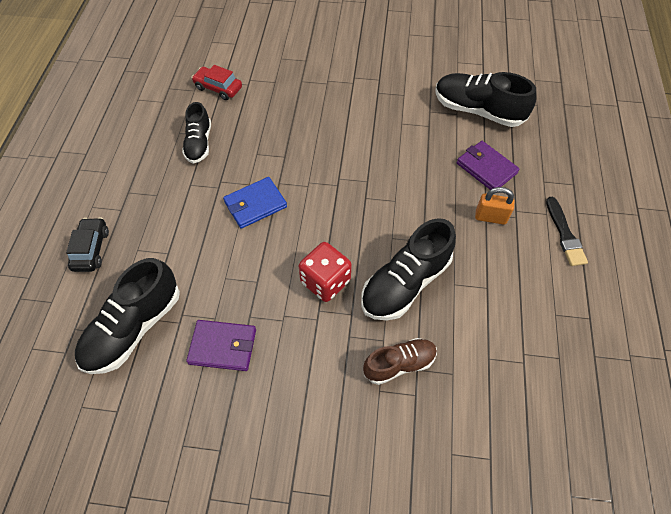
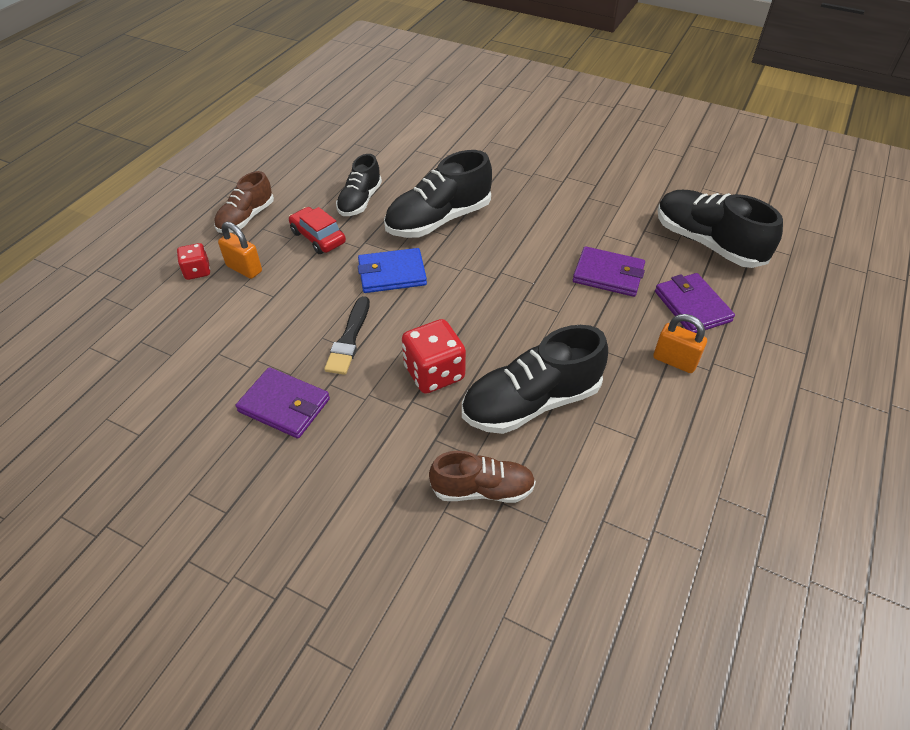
camera: 20 degrees right, 10 degrees down
black car [66,218,109,272] -> red dice [177,243,210,280]
black shoe [75,258,180,374] -> black shoe moved to [384,150,492,238]
red car [191,65,242,100] -> red car moved to [289,207,346,254]
black brush [546,197,588,266] -> black brush moved to [324,296,370,375]
none -> brown shoe [214,171,274,233]
none -> orange padlock [218,222,262,279]
none -> purple wallet [573,246,645,297]

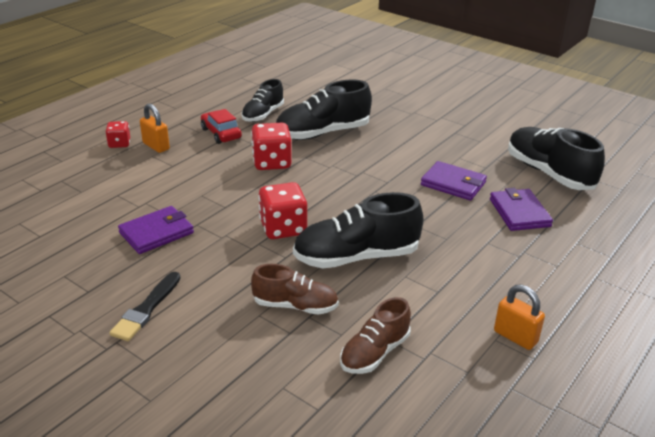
camera: 10 degrees right, 15 degrees down
brown shoe [214,171,274,233] -> brown shoe moved to [340,297,411,374]
purple wallet [236,367,330,438] -> purple wallet turned 75 degrees counterclockwise [118,206,194,254]
black brush [324,296,370,375] -> black brush moved to [109,272,180,341]
blue wallet [358,248,427,293] -> red dice [251,123,292,170]
orange padlock [653,314,707,373] -> orange padlock moved to [494,285,545,350]

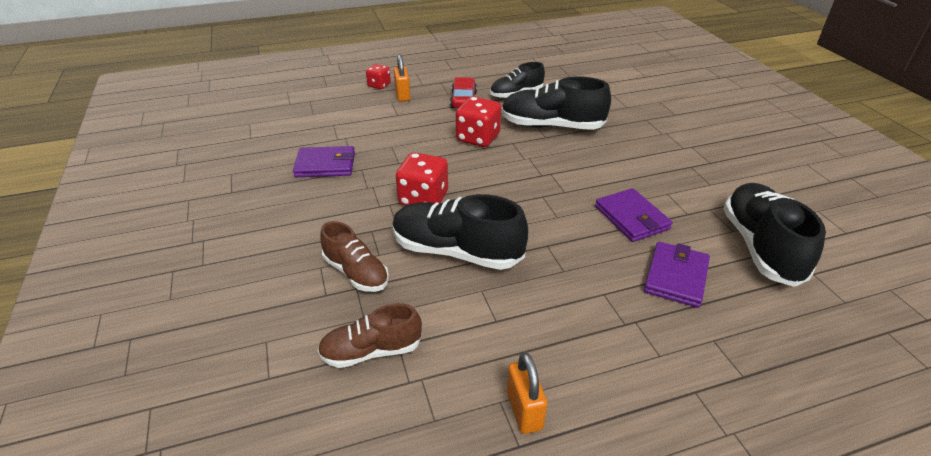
camera: 35 degrees right, 5 degrees up
black brush [109,272,180,341] -> none

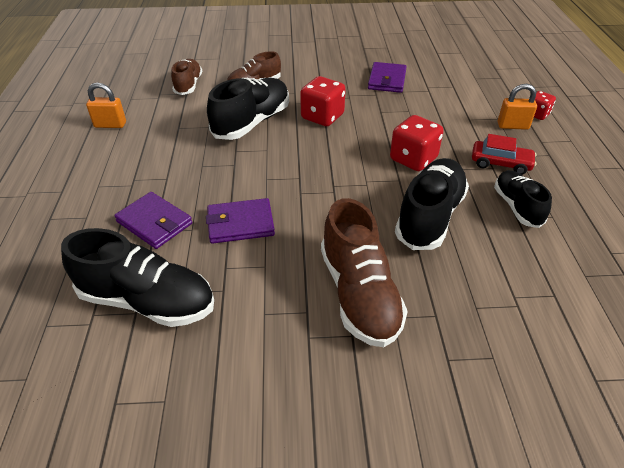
camera: 105 degrees right, 5 degrees up
none -> brown shoe [321,198,408,347]

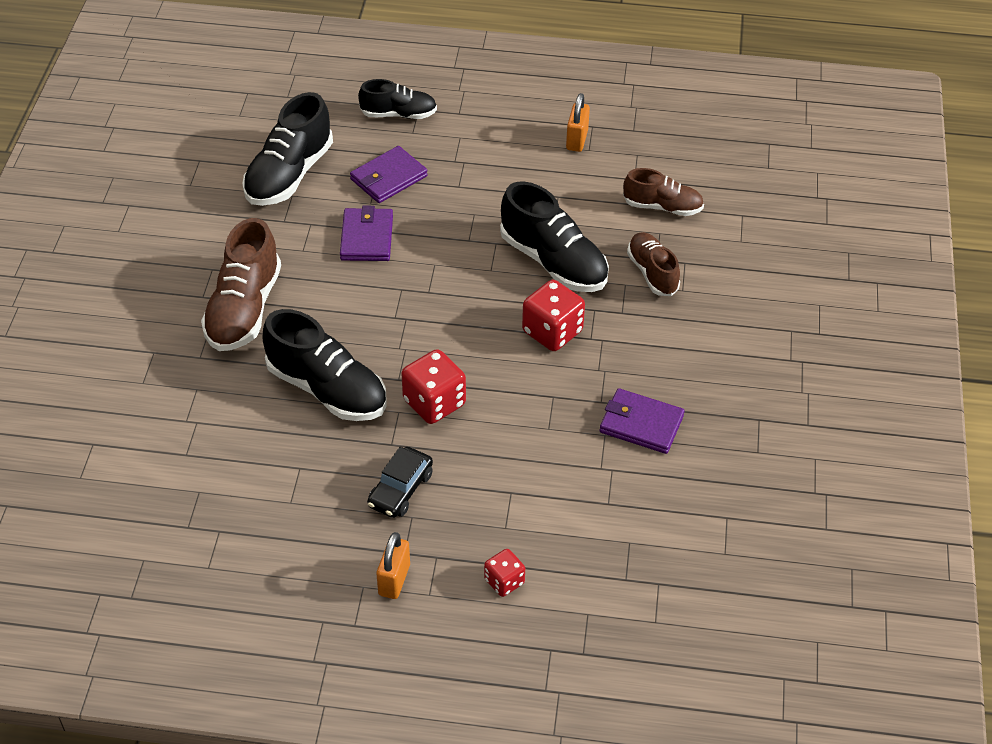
camera: 100 degrees right, 5 degrees up
brown shoe [321,198,408,347] -> brown shoe turned 75 degrees counterclockwise [201,218,281,351]
red car [472,134,536,175] -> black car [367,447,433,518]
black shoe [494,170,552,228] -> black shoe moved to [358,79,437,119]
orange padlock [498,84,537,130] -> orange padlock moved to [376,532,410,599]

